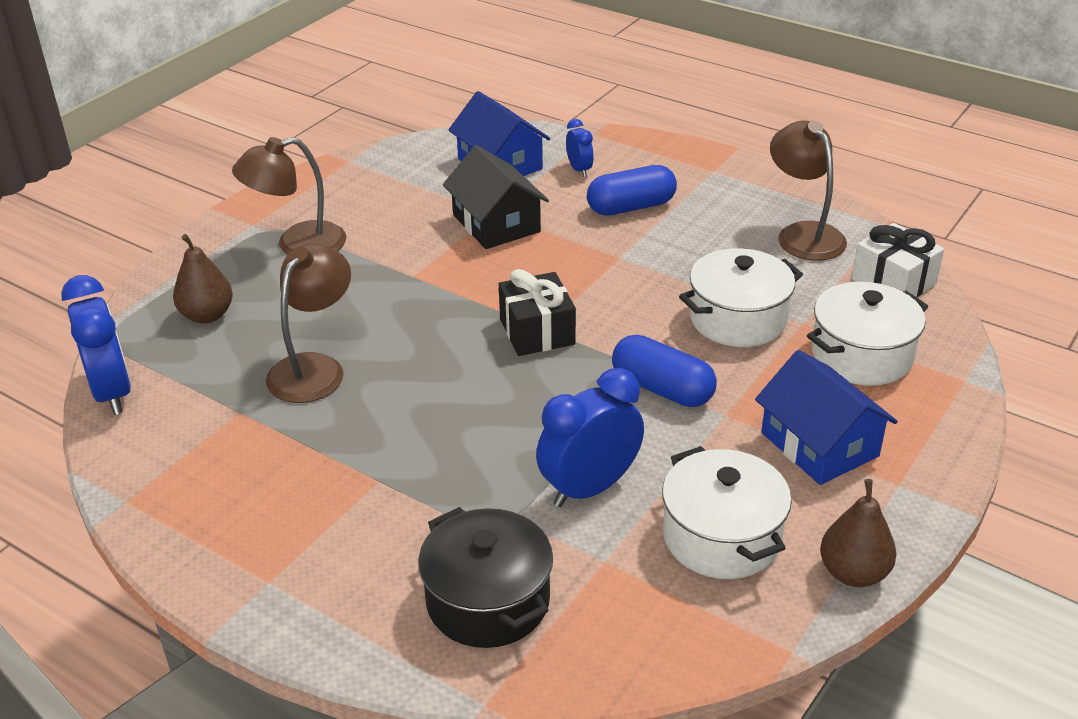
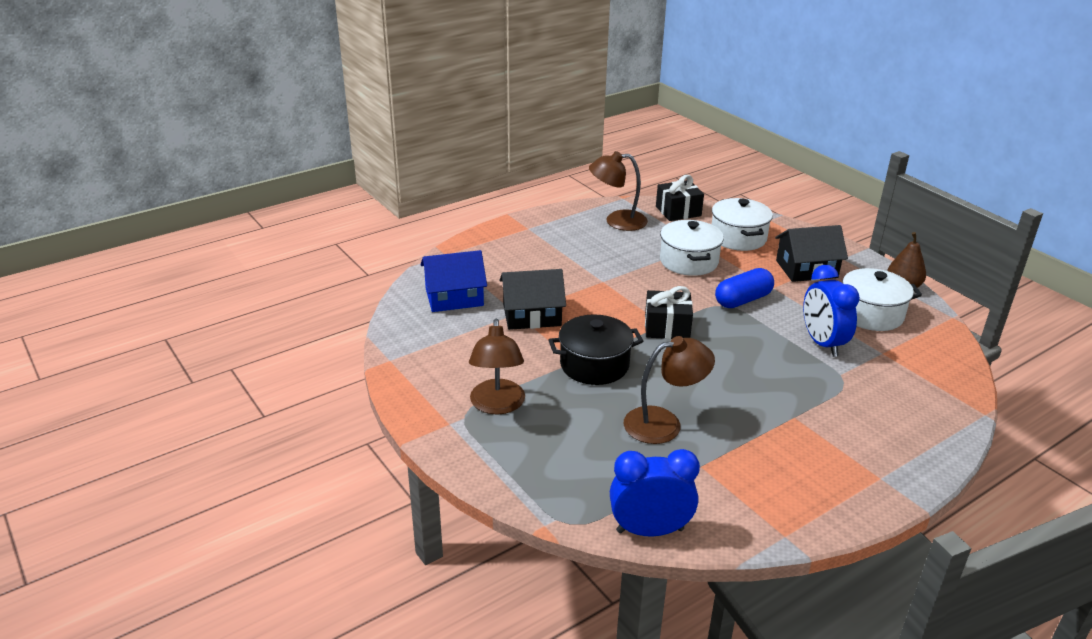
camera: 70 degrees left, 5 degrees down
brown pear [173,234,233,324] -> none
brown lamp [266,243,351,403] -> brown lamp turned 120 degrees clockwise [624,336,715,444]
black pot [418,507,553,648] -> black pot moved to [548,314,643,385]
blue clock [566,119,594,177] -> none
blue capsule [587,165,677,216] -> none
blue house [755,350,898,485] -> black house [775,225,848,282]
white gift [852,223,944,297] -> black gift [656,175,704,221]

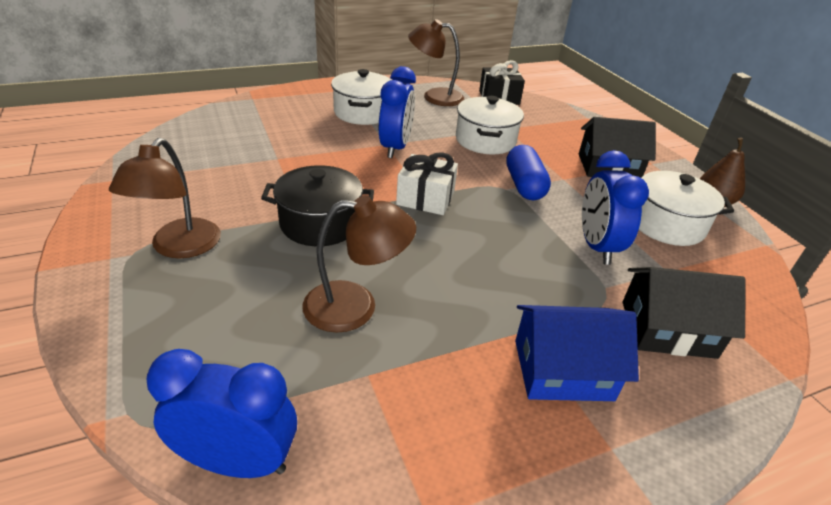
camera: 10 degrees right, 5 degrees up
blue house [421,250,487,312] -> blue house moved to [515,305,639,401]
black house [499,269,566,330] -> black house moved to [623,267,746,359]
black gift [645,286,693,339] -> white gift [396,152,458,215]
white pot [712,198,773,251] -> white pot moved to [331,69,391,125]
blue capsule [715,268,774,308] -> blue capsule turned 75 degrees counterclockwise [506,145,551,200]
none -> blue clock [379,66,416,158]

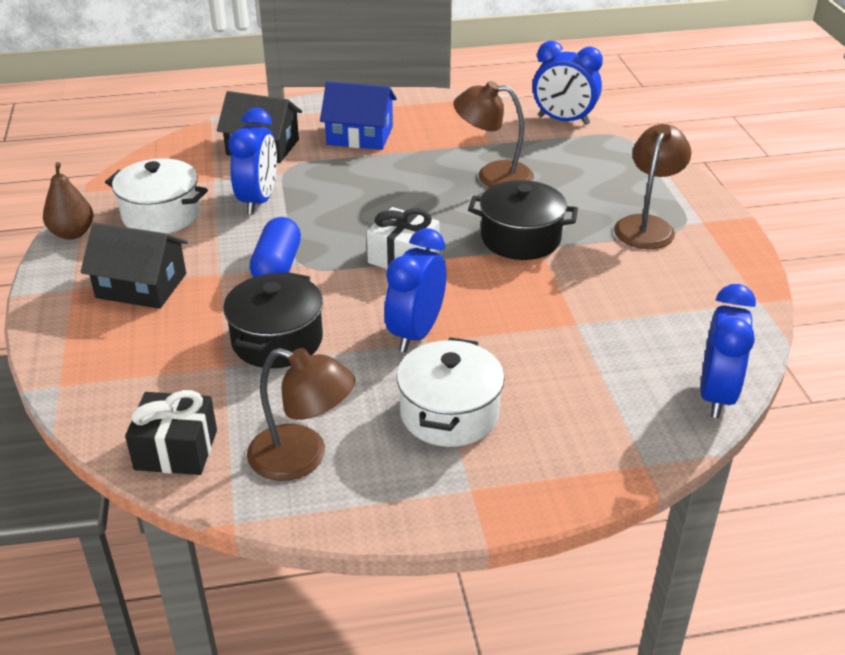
camera: 165 degrees left, 0 degrees up
white pot [456,96,524,154] -> black pot [223,272,323,368]
none -> blue clock [701,284,756,418]

